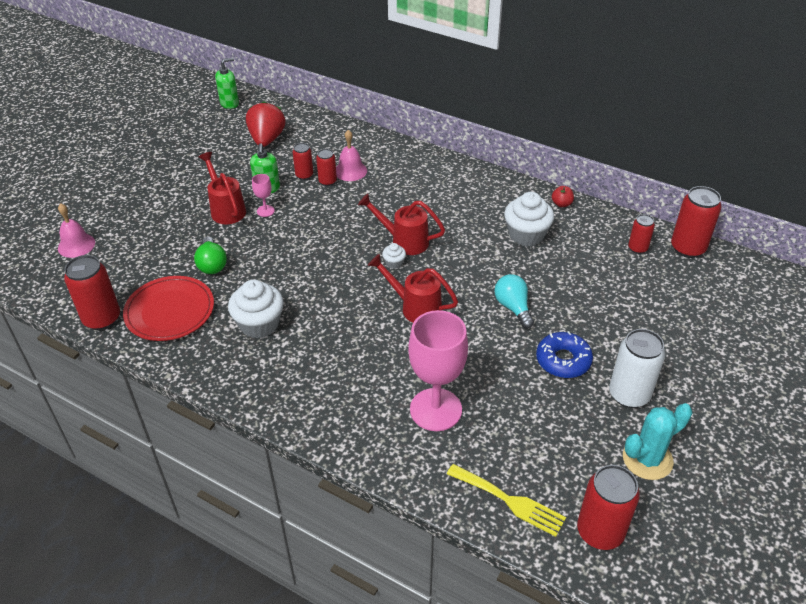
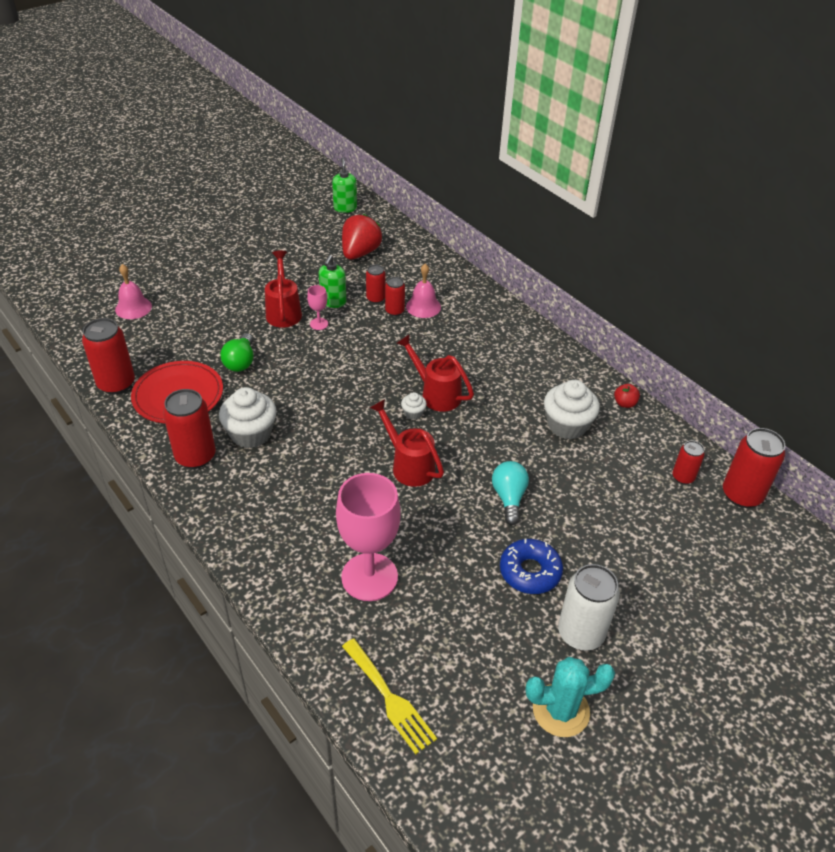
camera: 20 degrees right, 0 degrees up
green soap dispenser [215,58,239,109] -> green soap dispenser turned 90 degrees counterclockwise [332,158,357,213]
red can [577,465,640,550] -> red can moved to [163,389,216,469]

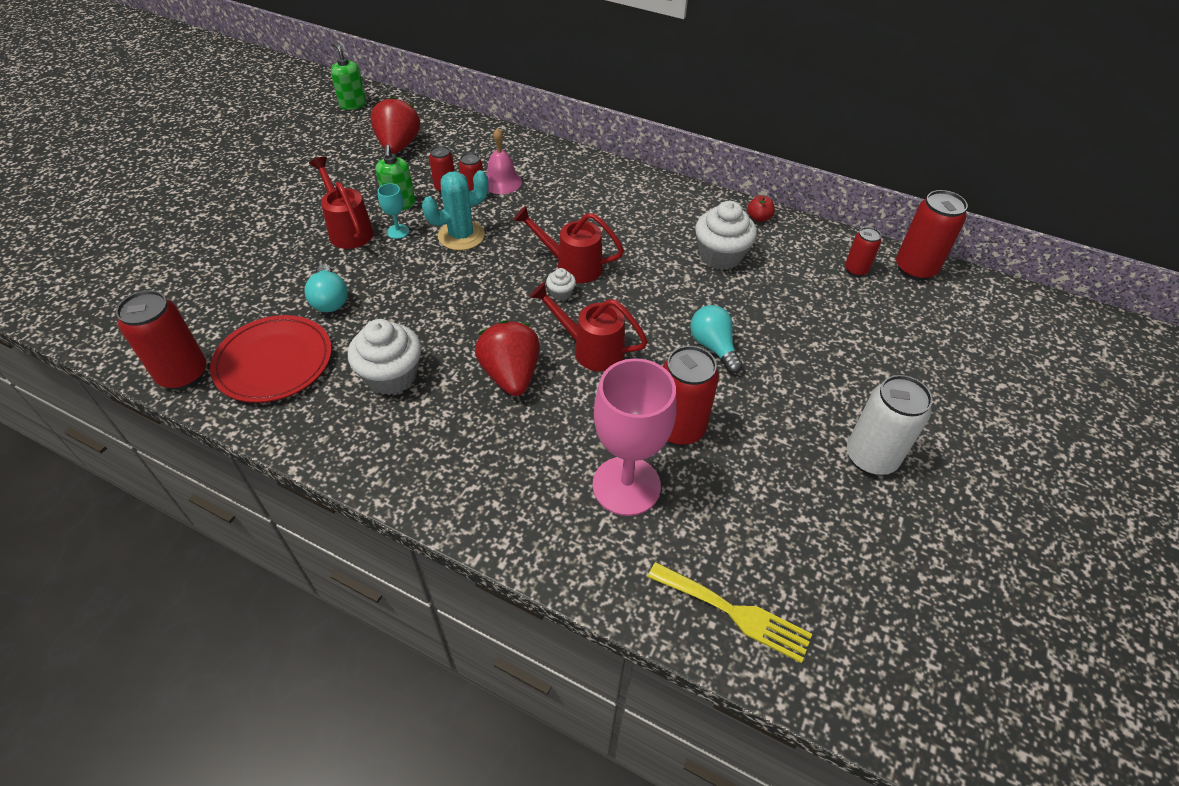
camera: 25 degrees left, 5 degrees up
pink bell [115,264,152,319] -> none
red can [163,389,216,469] -> red can moved to [662,346,719,446]
green light bulb [220,333,253,372] -> turquoise light bulb [305,264,348,312]
pink goblet [307,285,328,330] -> turquoise goblet [378,183,409,239]
blue donut [500,538,563,594] -> none
turquoise cactus [526,657,615,737] -> turquoise cactus moved to [422,170,489,251]
none -> red strawberry [475,320,540,396]

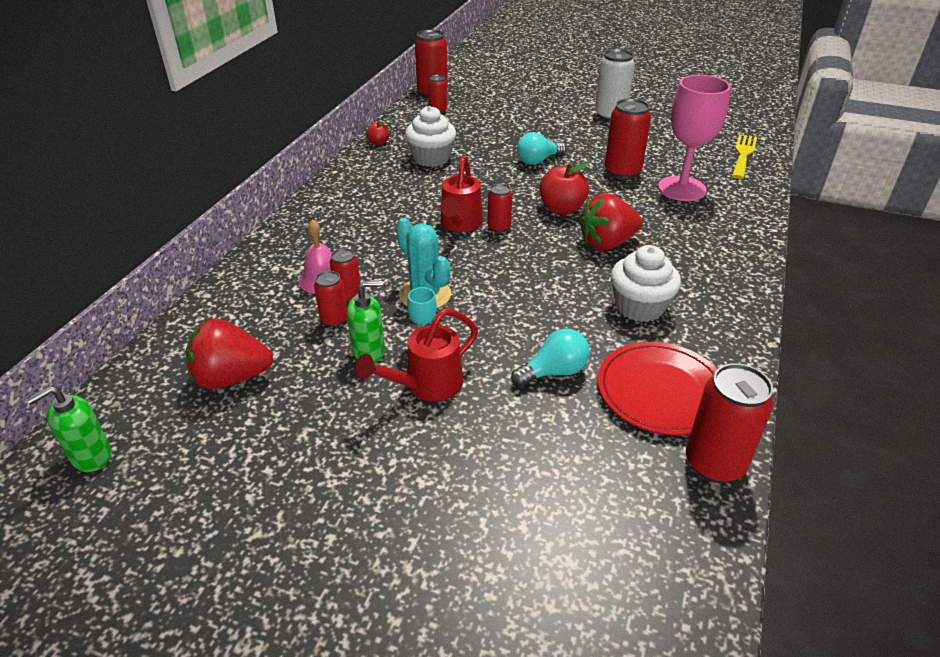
camera: 95 degrees left, 10 degrees down
red watering can [530,282,648,371] -> red apple [540,162,590,215]
white cupcake [546,268,576,301] -> red can [487,184,512,233]

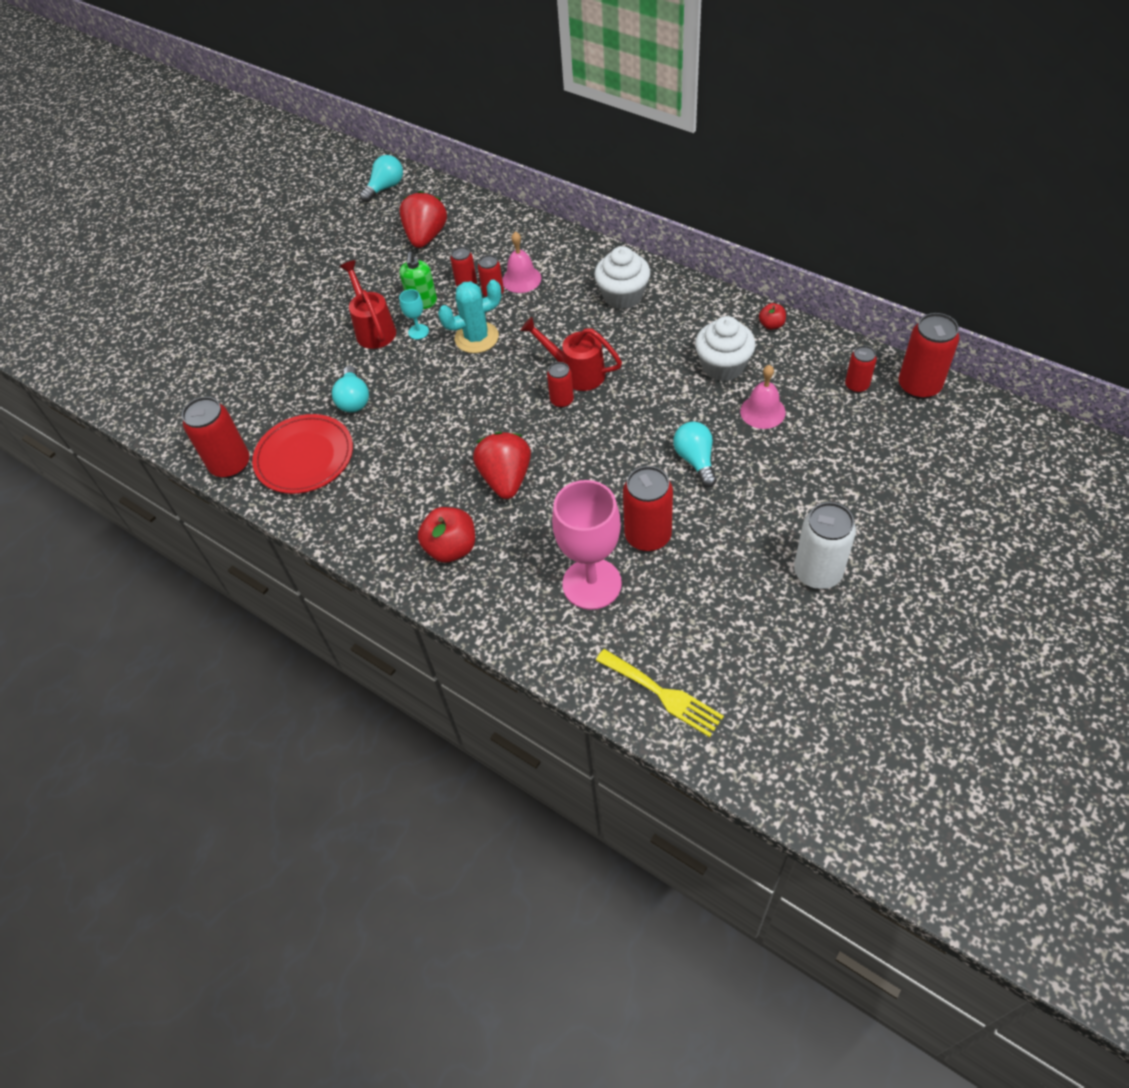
camera: 110 degrees right, 15 degrees up
green soap dispenser [26,386,111,472] -> turquoise light bulb [360,155,403,202]
red apple [540,162,590,215] -> red apple moved to [418,507,475,563]
white cupcake [611,245,681,322] -> white cupcake moved to [594,246,650,309]
none -> pink bell [740,365,786,429]

